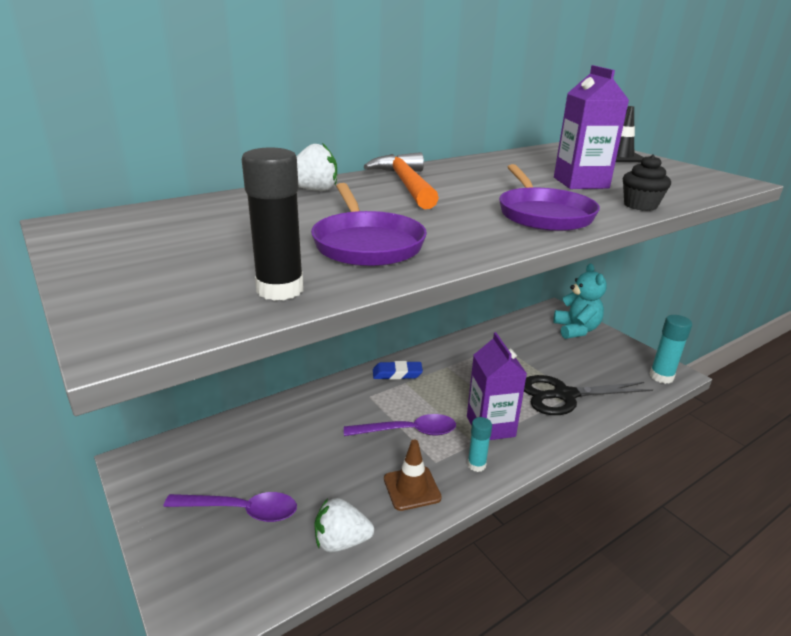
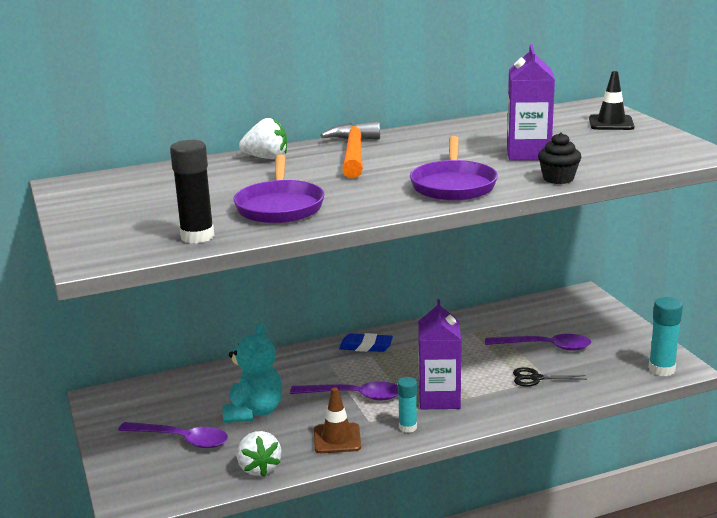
camera: 15 degrees right, 5 degrees down
white strawberry [315,498,374,552] -> white strawberry turned 120 degrees counterclockwise [237,431,281,477]
black scissors [524,375,653,415] -> black scissors [513,367,587,387], size x0.50
turquoise teddy bear [553,263,607,339] -> turquoise teddy bear moved to [222,324,283,423]
none -> purple spoon [485,334,591,351]

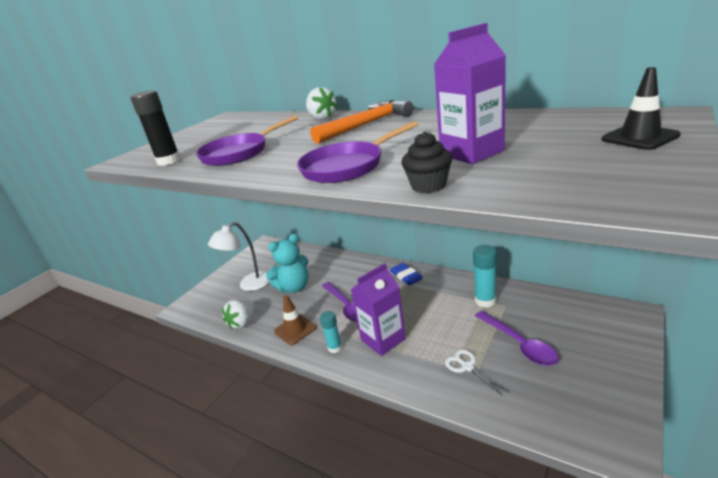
camera: 55 degrees right, 5 degrees up
purple spoon [118,422,228,448] -> white lamp [208,222,270,291]
black scissors [513,367,587,387] -> white scissors [445,349,509,396]
turquoise glue stick [648,297,683,376] -> turquoise glue stick moved to [473,245,497,308]

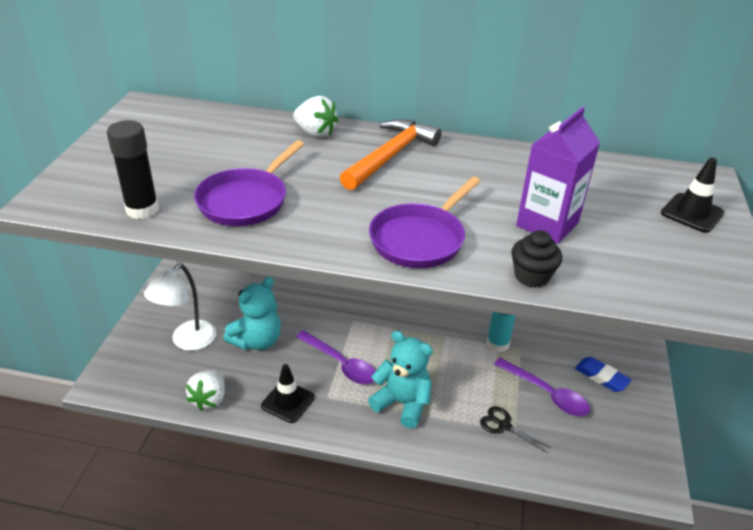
camera: 25 degrees left, 10 degrees up
brown traffic cone [274,295,316,345] -> black traffic cone [261,364,315,423]
turquoise glue stick [320,311,342,353] -> none
purple carton [351,263,406,356] -> turquoise teddy bear [368,331,433,429]
blue eraser [390,263,423,285] -> blue eraser moved to [575,357,631,392]
white scissors [445,349,509,396] -> black scissors [480,406,552,453]

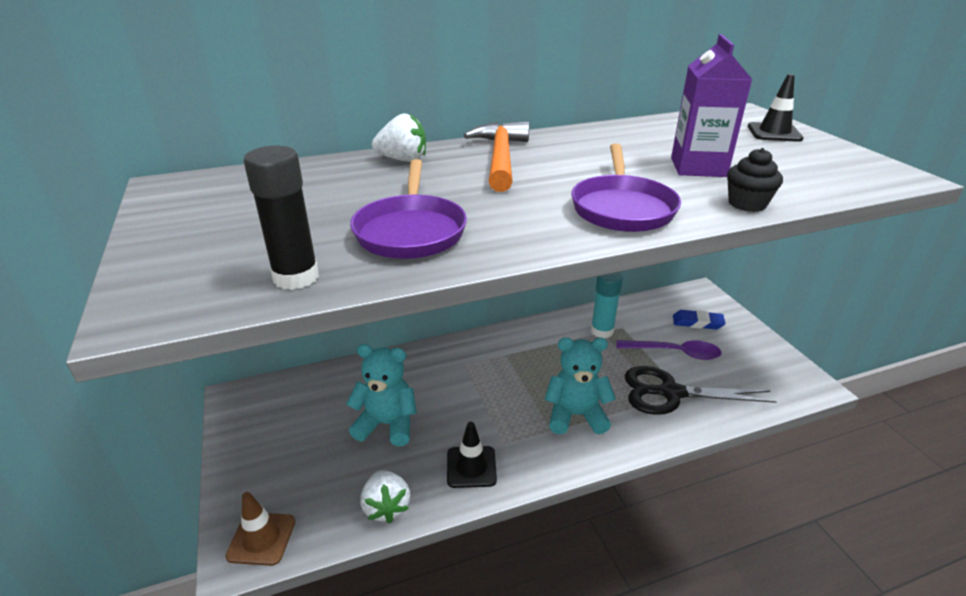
camera: 30 degrees left, 5 degrees down
white lamp [144,264,216,351] -> none
turquoise teddy bear [223,277,281,350] -> turquoise teddy bear turned 90 degrees counterclockwise [346,344,417,446]
purple spoon [296,330,375,384] -> none
black scissors [480,406,552,453] -> black scissors [625,366,777,415], size x1.99
none -> brown traffic cone [225,492,295,566]

